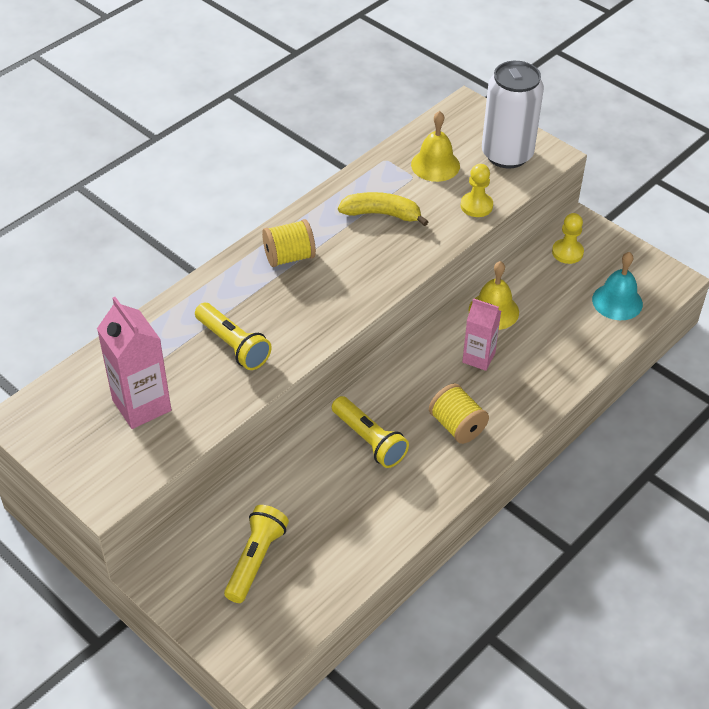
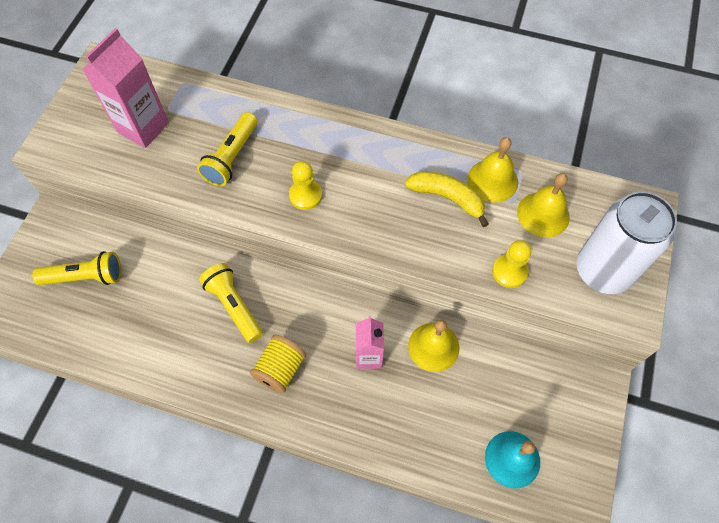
camera: 65 degrees right, 15 degrees up
yellow spool [262,219,316,267] -> none
yellow flashlight [332,396,409,468] -> yellow flashlight turned 120 degrees clockwise [199,263,263,343]
yellow banana [338,192,428,226] -> yellow banana turned 45 degrees counterclockwise [405,171,488,227]
yellow pawn [552,213,584,264] -> yellow pawn moved to [289,161,322,210]
none -> yellow bell [468,137,518,202]

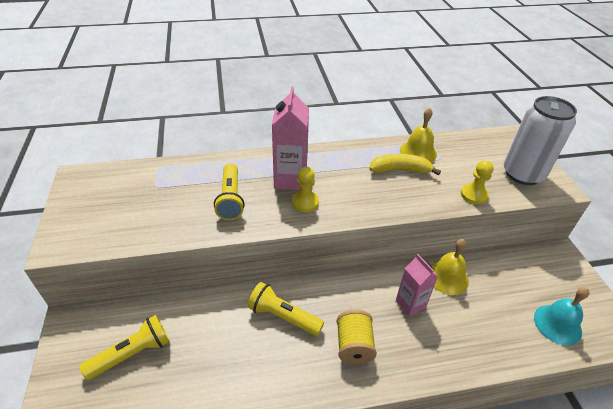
camera: 30 degrees left, 20 degrees down
pink carton [82,28,169,148] -> pink carton moved to [272,86,309,190]
yellow bell [517,173,570,238] -> none

